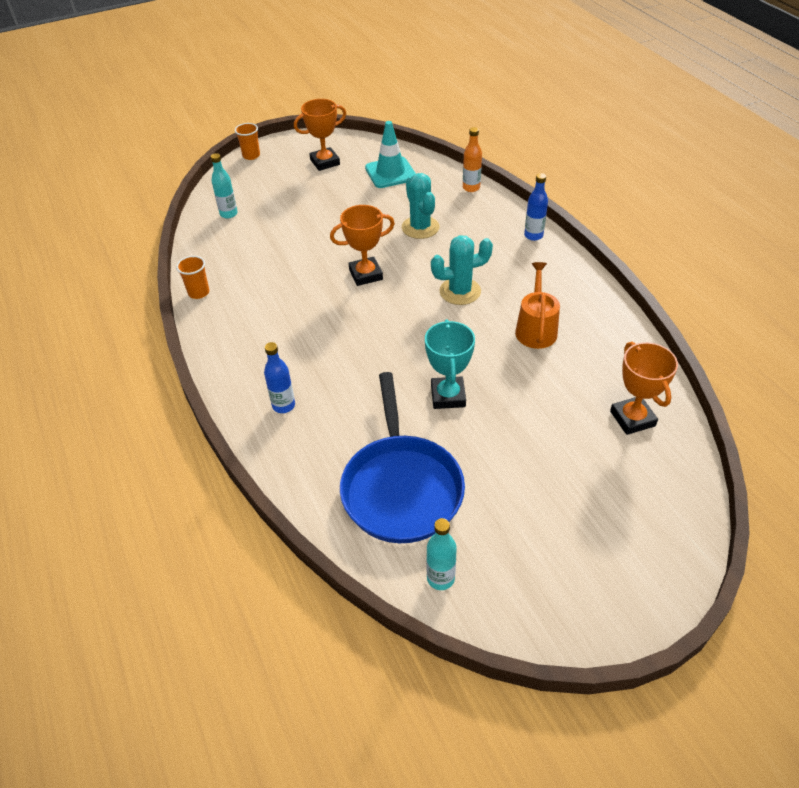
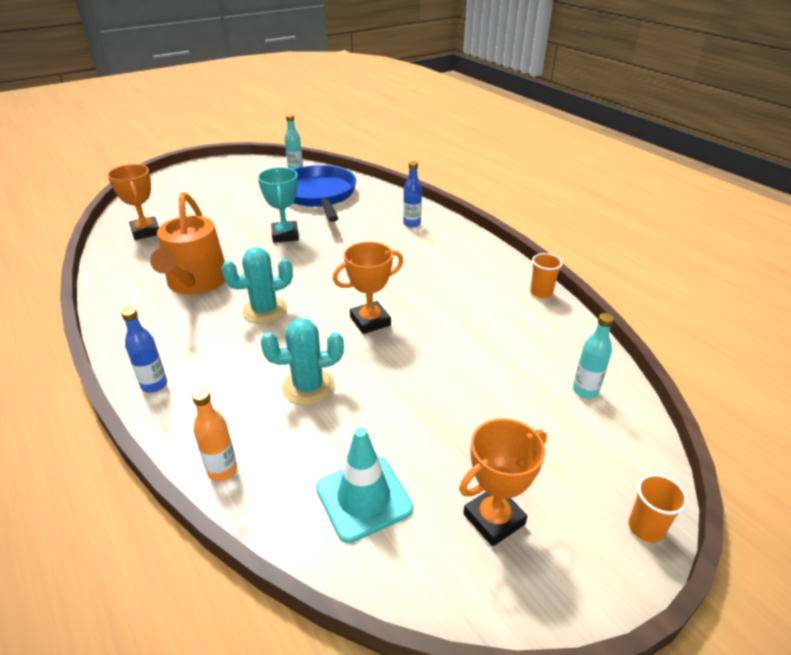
camera: 170 degrees right, 10 degrees down
turquoise cactus [402,173,439,239] -> turquoise cactus turned 75 degrees counterclockwise [260,318,344,406]
orange watering can [515,262,560,349] -> orange watering can [150,192,225,295], size x1.50

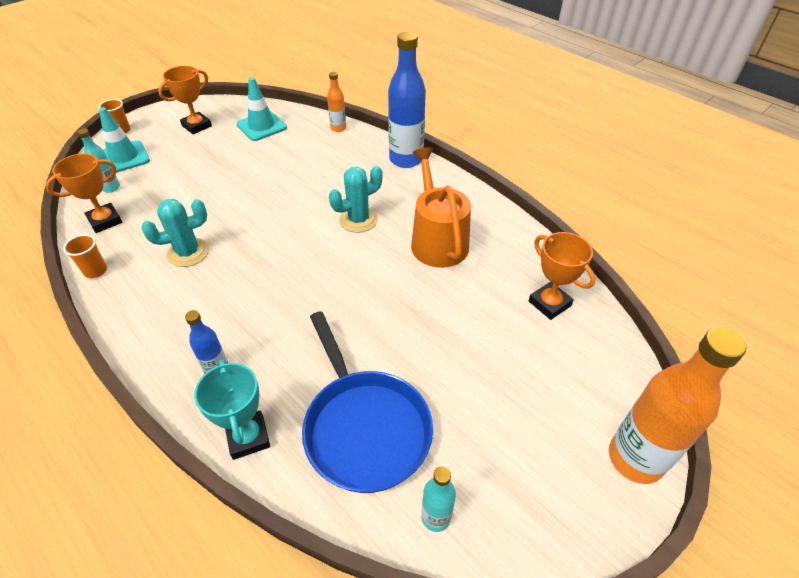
camera: 170 degrees right, 10 degrees up
blue bottle [121,307,167,393] -> blue bottle [388,32,426,168], size x2.00
turquoise trophy [258,167,299,243] -> turquoise trophy moved to [194,359,270,460]
turquoise cactus [260,318,344,406] -> turquoise cactus moved to [141,199,209,267]
orange trophy [332,242,403,334] -> orange trophy moved to [45,154,122,233]
none -> turquoise traffic cone [99,107,150,173]
none -> orange bottle [609,327,746,484]

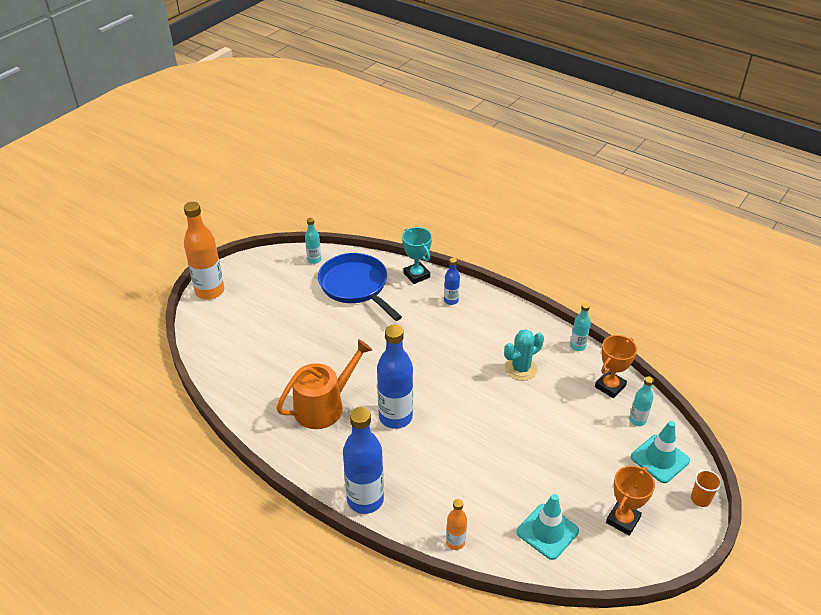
camera: 170 degrees right, 5 degrees down
orange cup [63,234,107,278] -> turquoise bottle [570,303,591,351]
turquoise cactus [329,166,383,233] -> blue bottle [377,325,413,429]
orange watering can [411,147,471,268] -> orange watering can turned 105 degrees counterclockwise [276,339,372,429]
orange trophy [529,232,596,320] -> none

